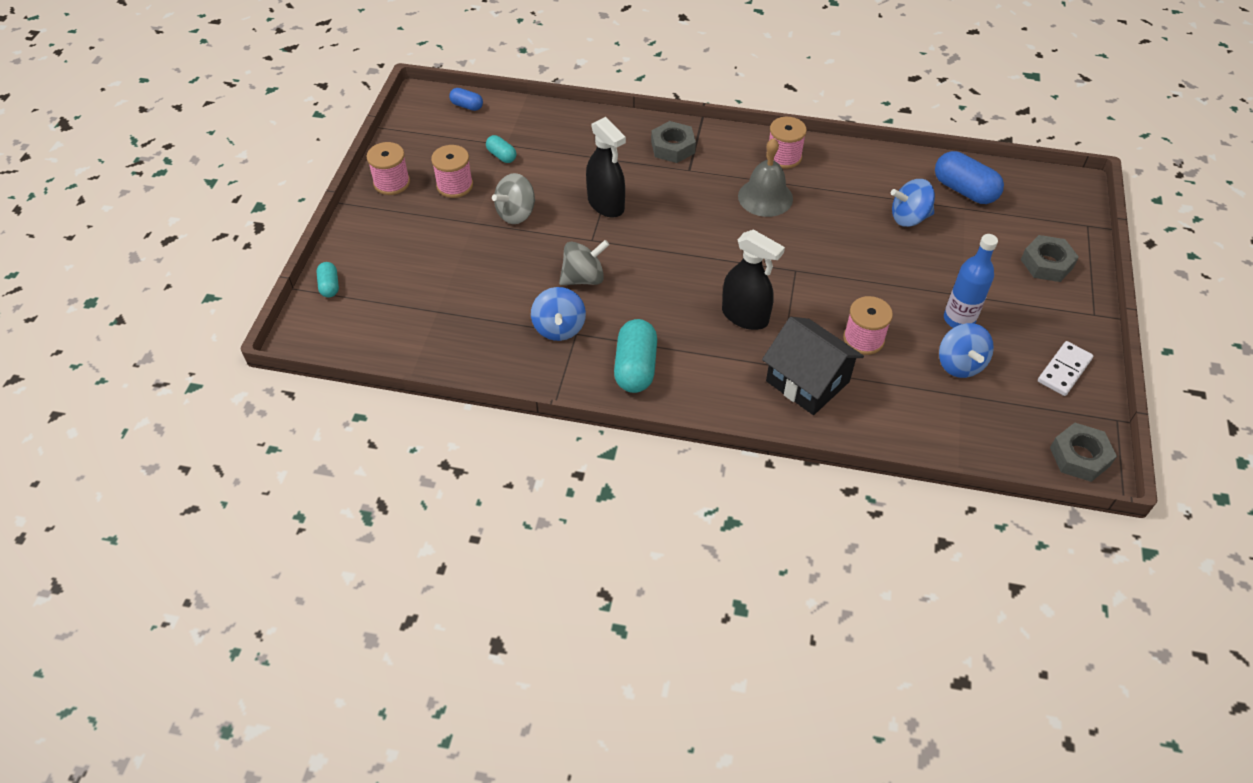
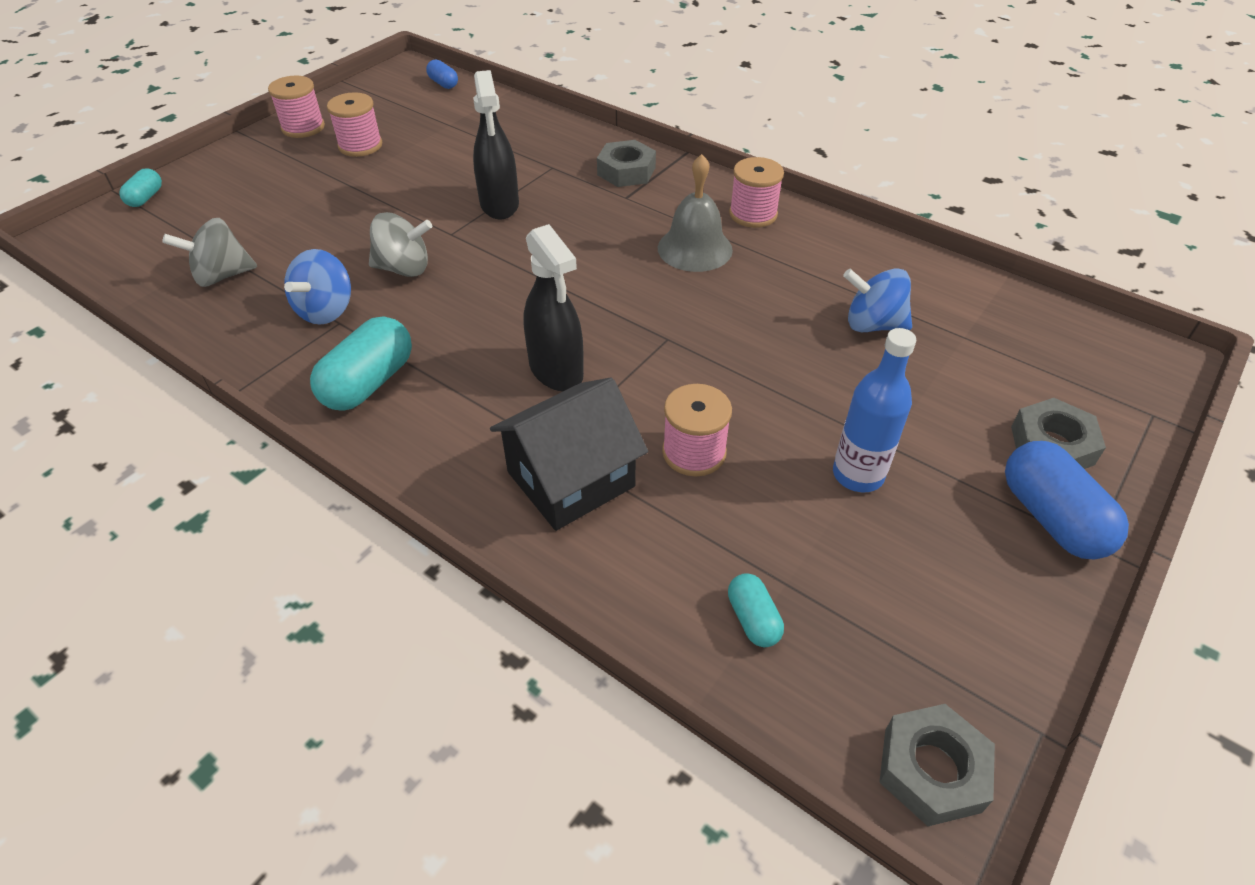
camera: 25 degrees right, 5 degrees down
turquoise capsule [486,135,516,163] -> turquoise capsule moved to [728,573,784,647]
grey spinning top [492,173,535,224] -> grey spinning top moved to [162,218,257,287]
black house [762,317,864,415] -> black house turned 75 degrees clockwise [490,377,648,531]
blue capsule [935,151,1004,204] -> blue capsule moved to [1005,441,1129,559]
blue spinning top [939,323,994,378] -> none
white domino [1038,341,1093,396] -> none

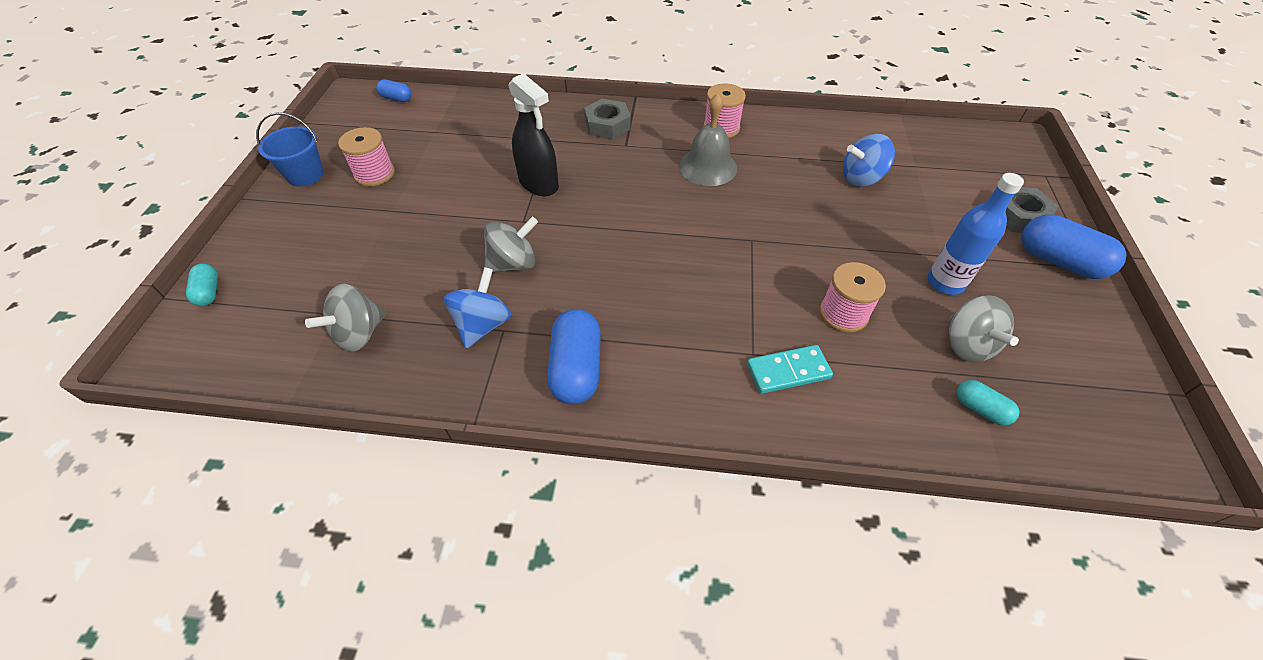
camera: 30 degrees left, 5 degrees up
pink spool [268,76,325,138] -> blue bucket [256,112,324,186]
blue spinning top [284,249,351,325] -> blue spinning top turned 150 degrees counterclockwise [444,267,511,349]
turquoise capsule [310,316,412,411] -> blue capsule [547,309,601,404]
black house [490,377,648,531] -> turquoise domino [747,345,833,394]
black spray bottle [523,224,584,391] -> none
grey nut [879,704,995,826] -> none
none -> grey spinning top [948,295,1019,362]

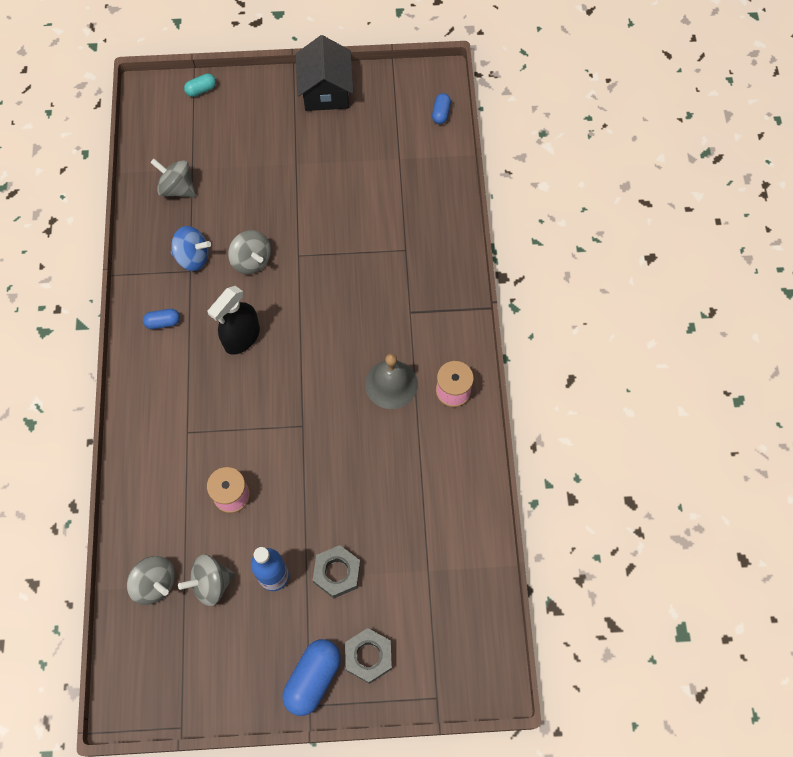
camera: 80 degrees right, 15 degrees up
blue bucket [256,112,324,186] -> black house [296,35,353,111]
pink spool [338,127,395,186] -> none
black spray bottle [508,73,559,196] -> black spray bottle moved to [208,286,260,355]
blue capsule [547,309,601,404] -> blue capsule [143,309,180,329], size x0.54
grey nut [584,99,631,140] -> grey nut moved to [313,545,361,598]
turquoise domino [747,345,833,394] -> none
blue spinning top [843,134,895,187] -> none
turquoise capsule [956,380,1019,426] -> grey spinning top [127,556,175,605]

